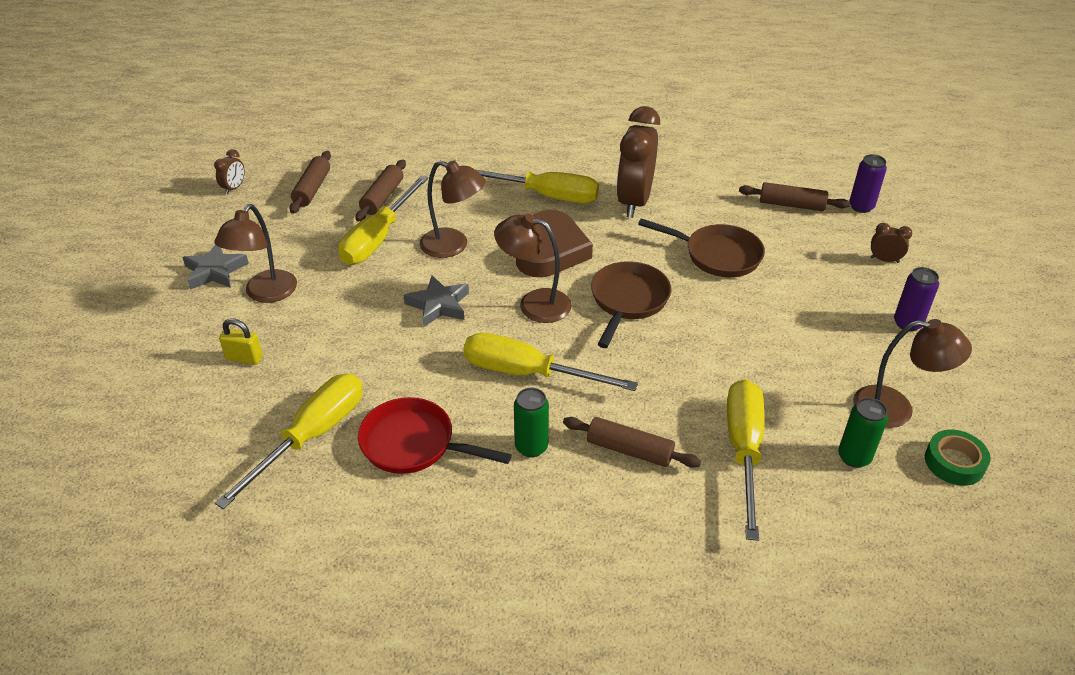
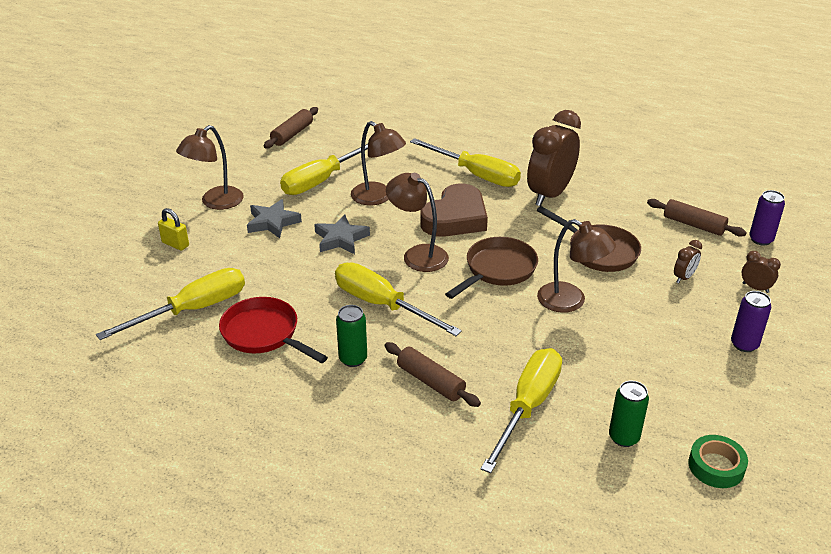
camera: 20 degrees right, 5 degrees down
grey star [182,245,249,290] -> grey star moved to [247,199,302,238]
brown clock [214,149,245,194] -> brown clock moved to [674,240,702,283]
brown rolling pin [356,160,406,222] -> none
brown lamp [853,319,972,428] -> brown lamp moved to [537,219,616,313]

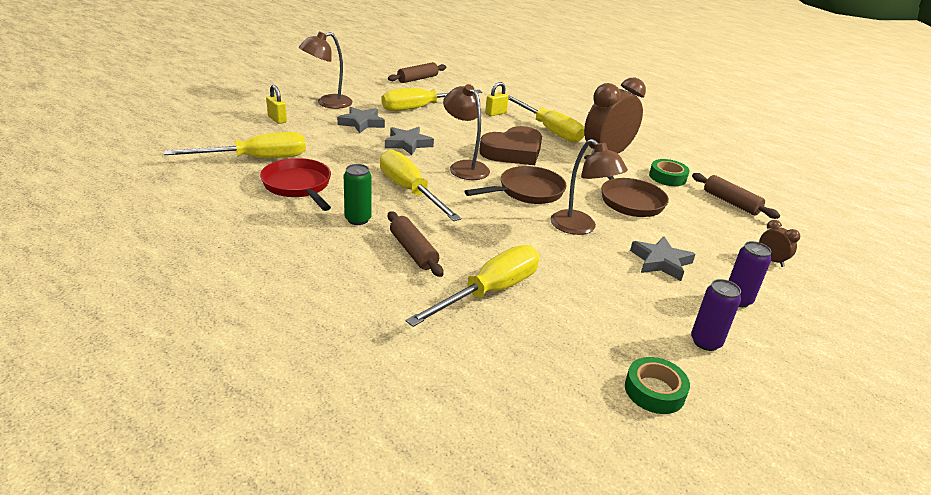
camera: 15 degrees right, 5 degrees down
brown lamp [351,121,406,205] -> none
green can [609,381,649,447] -> none
brown clock [674,240,702,283] -> none
purple can [749,190,785,246] -> purple can moved to [691,279,741,351]
none -> yellow padlock [485,82,509,116]
none -> grey star [630,237,695,281]
none -> green tape [649,159,690,186]

